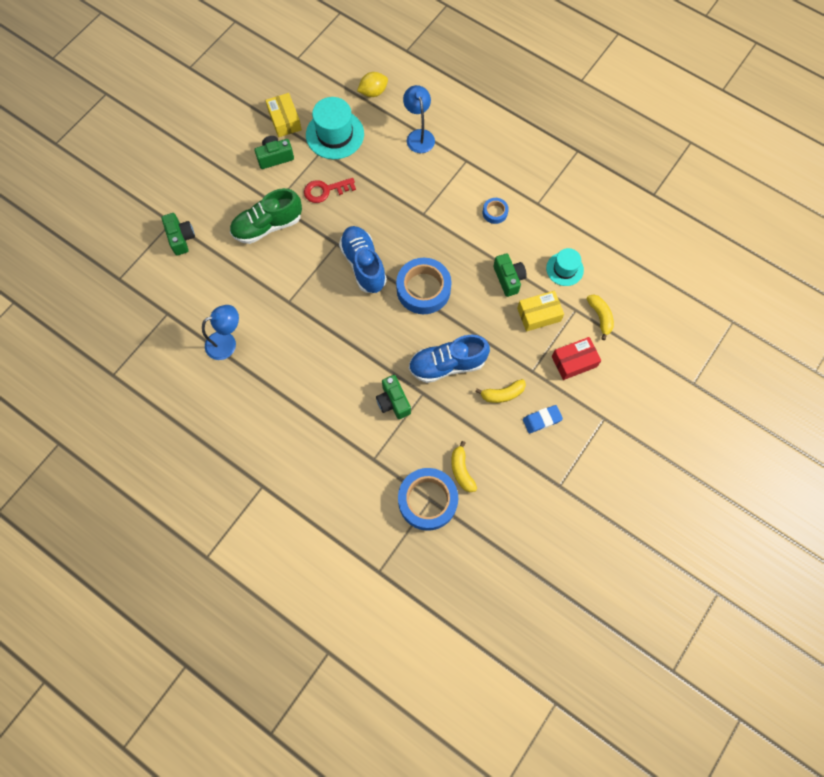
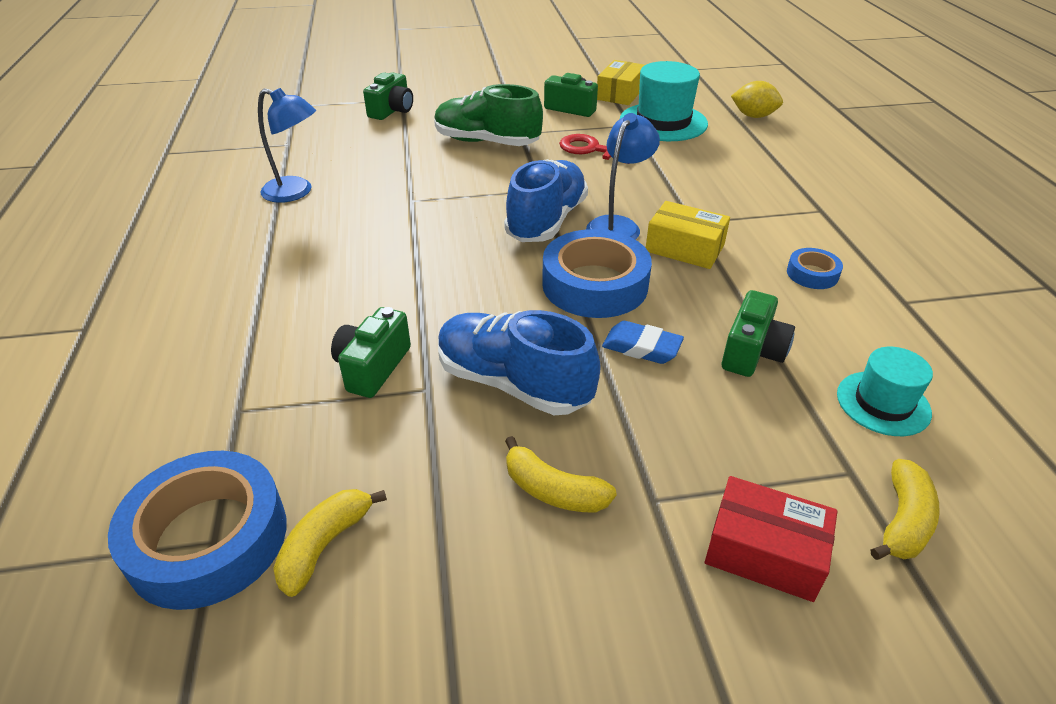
camera: 45 degrees right, 30 degrees down
blue lamp [403,85,435,153] -> blue lamp moved to [586,113,660,240]
yellow box [517,291,564,332] -> yellow box moved to [646,201,730,269]
blue eraser [523,405,563,433] -> blue eraser moved to [602,321,684,364]

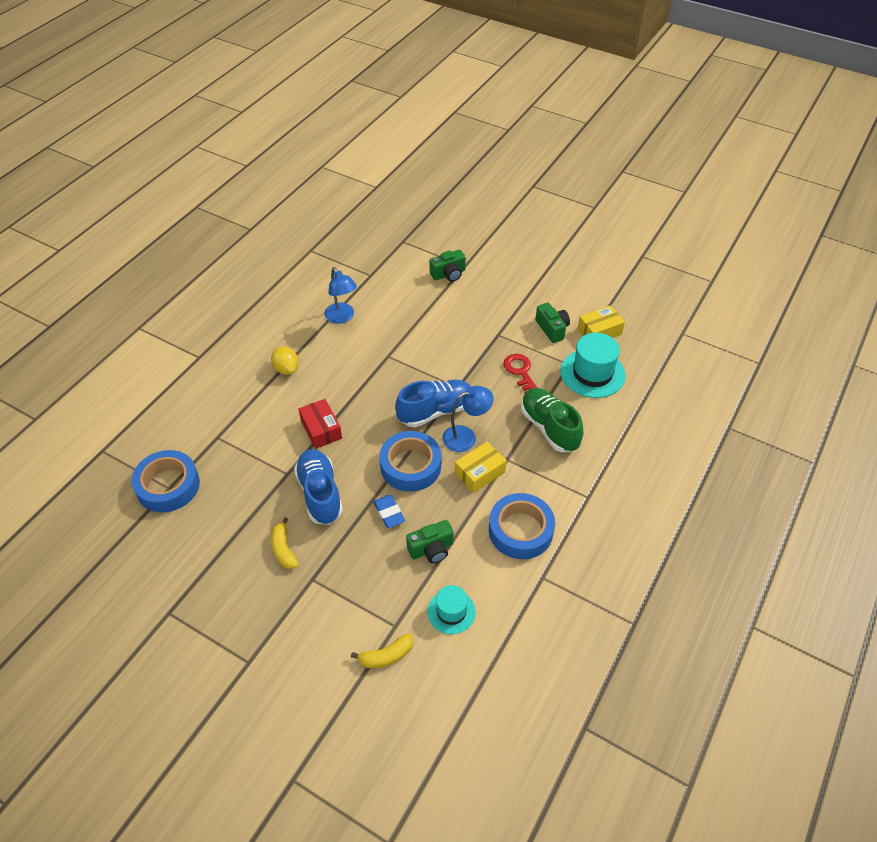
camera: 40 degrees right, 10 degrees up
yellow banana [273,489,387,597] -> none
green camera [331,307,411,398] -> none
green shoe [434,84,543,146] -> green shoe moved to [521,388,583,452]
yellow box [646,201,730,269] -> yellow box turned 75 degrees clockwise [455,441,507,493]
red box [705,476,838,602] -> red box moved to [299,399,342,449]
yellow lemon [731,81,783,118] -> yellow lemon moved to [271,346,298,375]
blue tape [787,248,843,289] -> blue tape [489,493,555,559], size x2.07

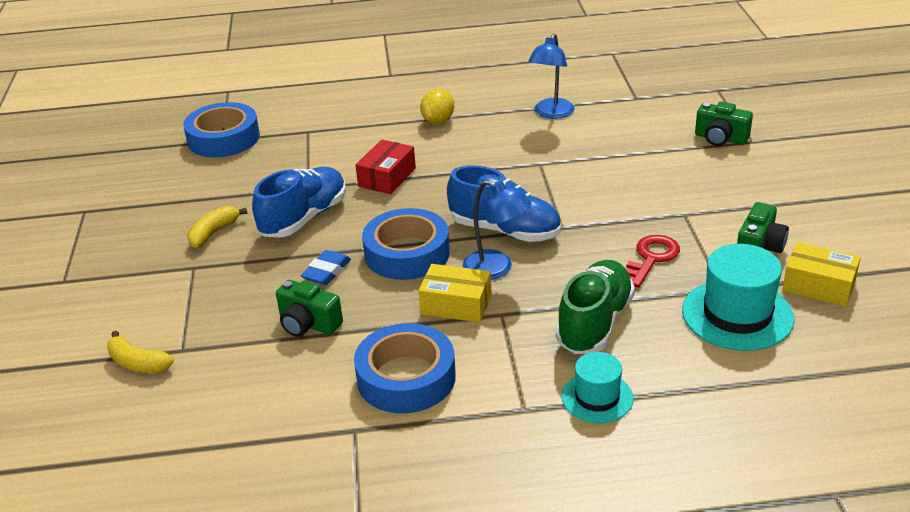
camera: 55 degrees right, 15 degrees down
turquoise hat [427,585,476,634] -> turquoise hat moved to [561,352,634,423]

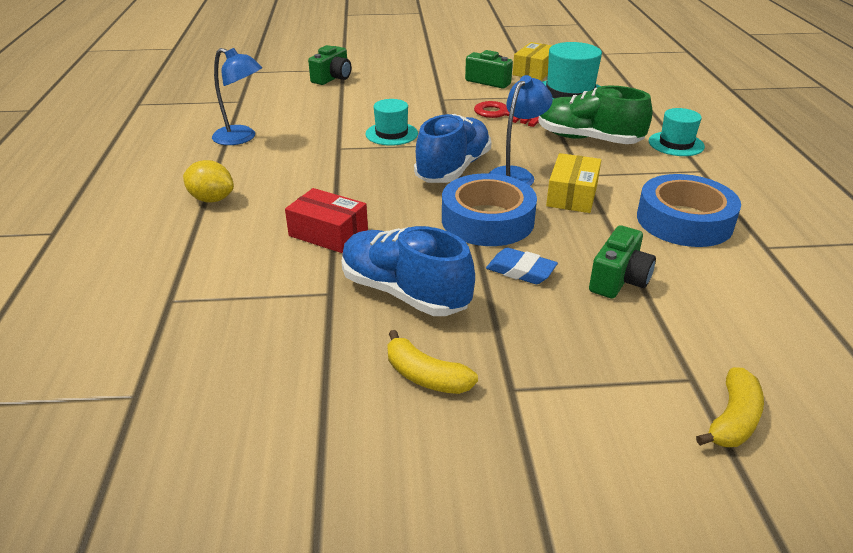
camera: 90 degrees left, 0 degrees up
blue tape [183,102,260,158] -> none
none -> turquoise hat [365,99,418,146]

